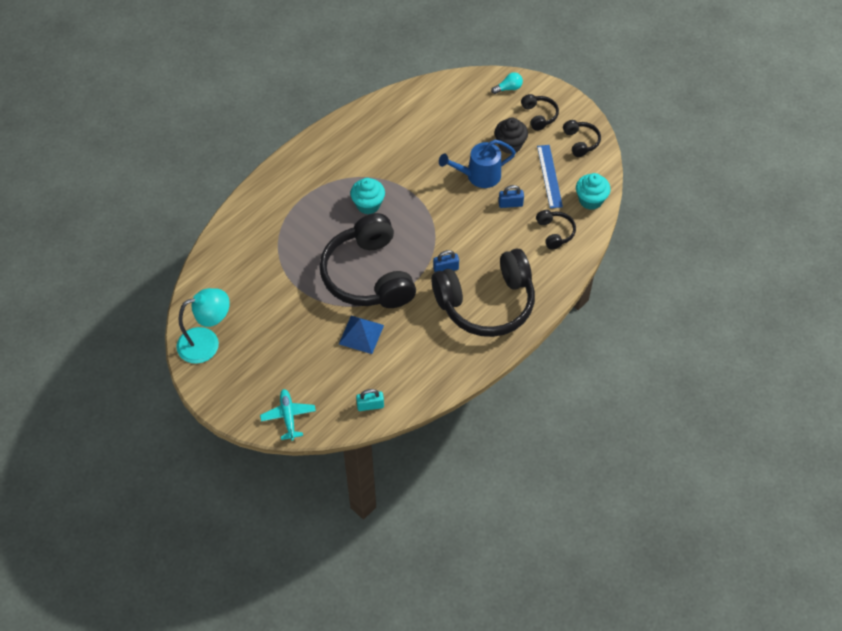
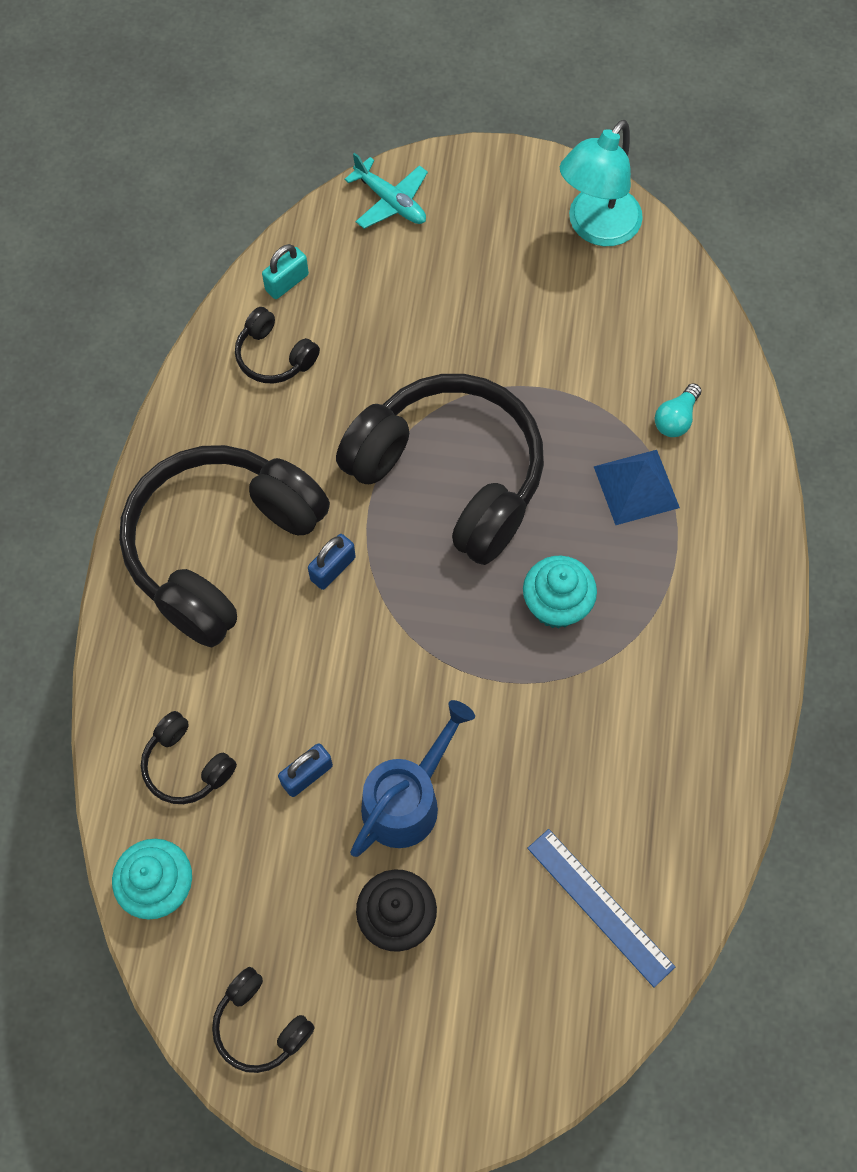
camera: 145 degrees right, 10 degrees up
blue pyramid [339,316,384,354] -> blue pyramid moved to [593,450,680,525]
turquoise light bulb [491,72,523,94] -> turquoise light bulb moved to [655,383,702,437]
black headphones [521,94,559,131] -> black headphones moved to [235,307,320,383]
blue ruler [537,145,563,208] -> blue ruler moved to [527,829,675,987]

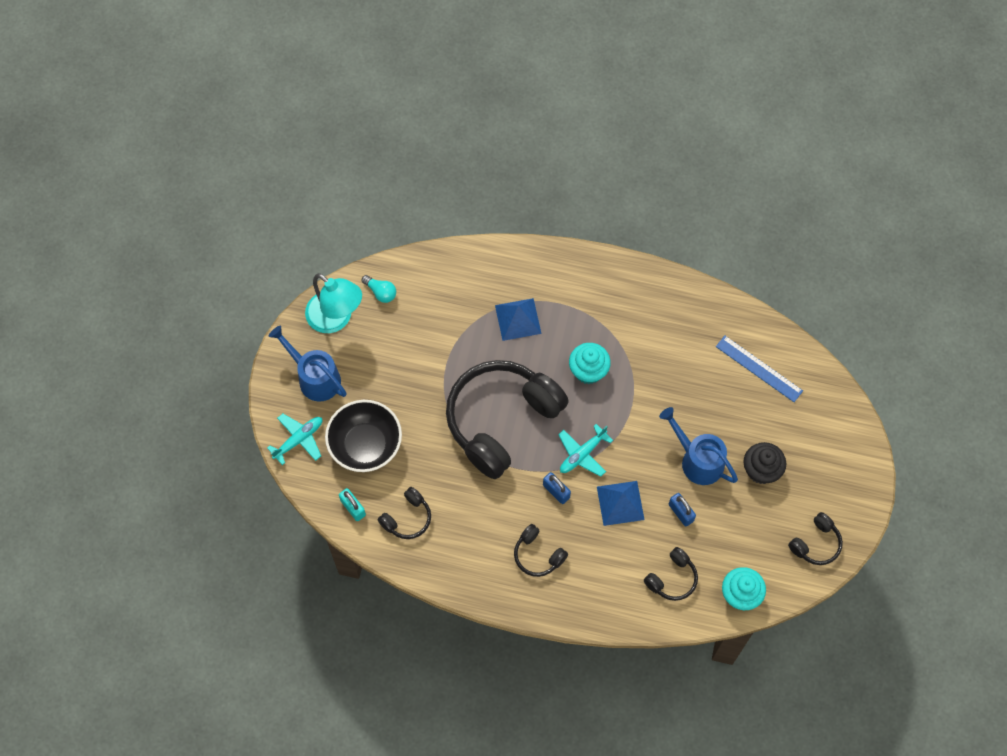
camera: 85 degrees left, 0 degrees up
black headphones [119,445,330,647] -> black headphones [514,524,568,577], size x0.43
blue ruler [527,829,675,987] -> blue ruler turned 75 degrees clockwise [716,336,803,402]
turquoise light bulb [655,383,702,437] -> turquoise light bulb moved to [361,275,396,303]
none -> blue watering can [269,326,346,401]
none -> black bowl [325,400,402,472]
none -> turquoise plane [558,424,613,477]
none -> blue pyramid [597,481,645,526]

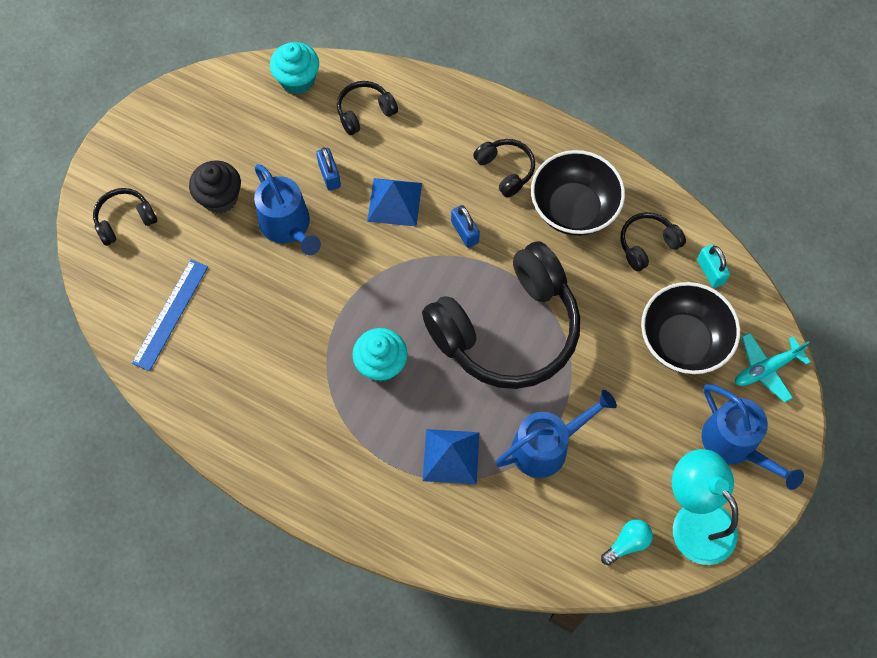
camera: 165 degrees left, 0 degrees up
turquoise light bulb [361,275,396,303] -> turquoise light bulb turned 90 degrees clockwise [601,519,653,565]
turquoise plane [558,424,613,477] -> none
blue ruler [716,336,803,402] -> blue ruler turned 60 degrees clockwise [132,260,208,371]
black headphones [788,512,843,565] -> black headphones moved to [93,188,157,246]
none -> blue watering can [495,390,617,478]
none -> black bowl [531,150,625,236]

